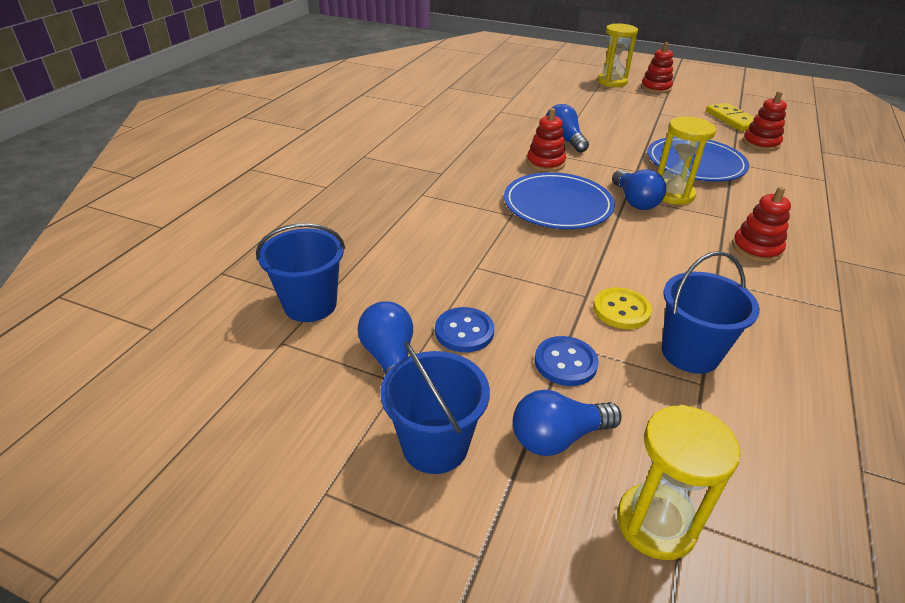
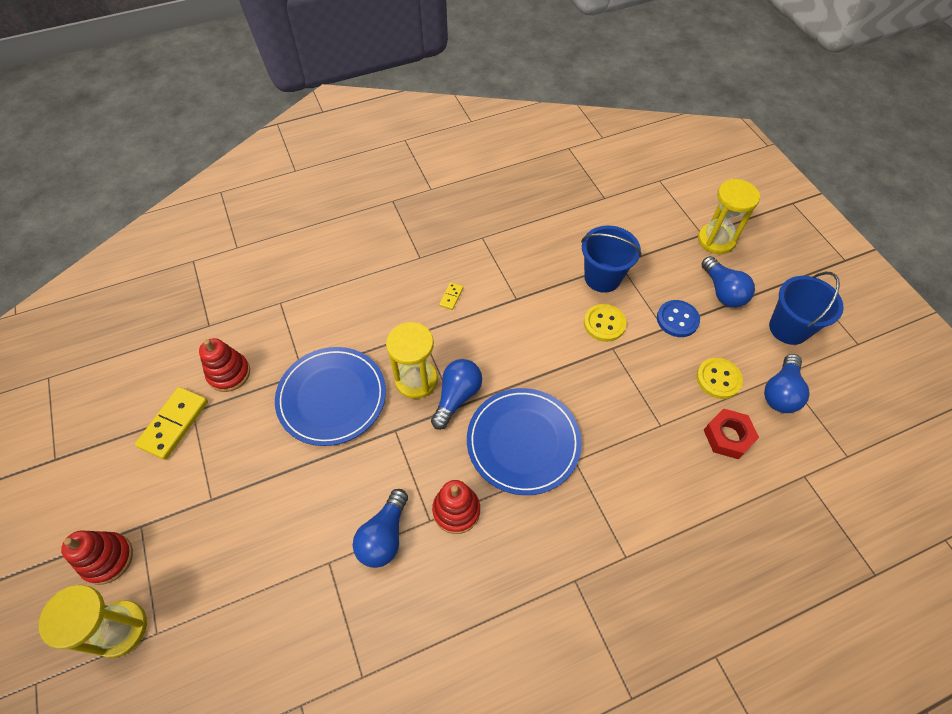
camera: 135 degrees left, 20 degrees up
blue bucket [256,223,345,322] -> none
blue button [435,307,494,352] -> yellow button [696,358,743,399]
blue light bulb [513,390,621,456] -> blue light bulb turned 45 degrees clockwise [702,256,755,307]
red stacking toy [732,187,791,262] -> yellow domino [439,282,463,310]
none -> red nut [704,408,759,459]

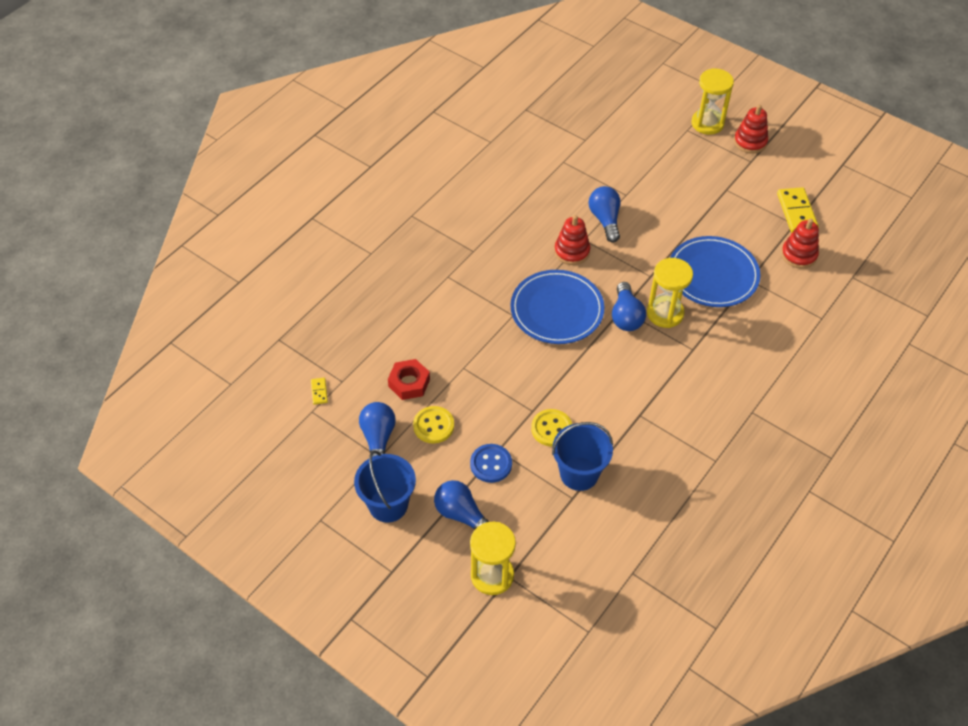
camera: 150 degrees right, 5 degrees down
yellow domino [439,282,463,310] -> yellow domino moved to [311,378,328,405]

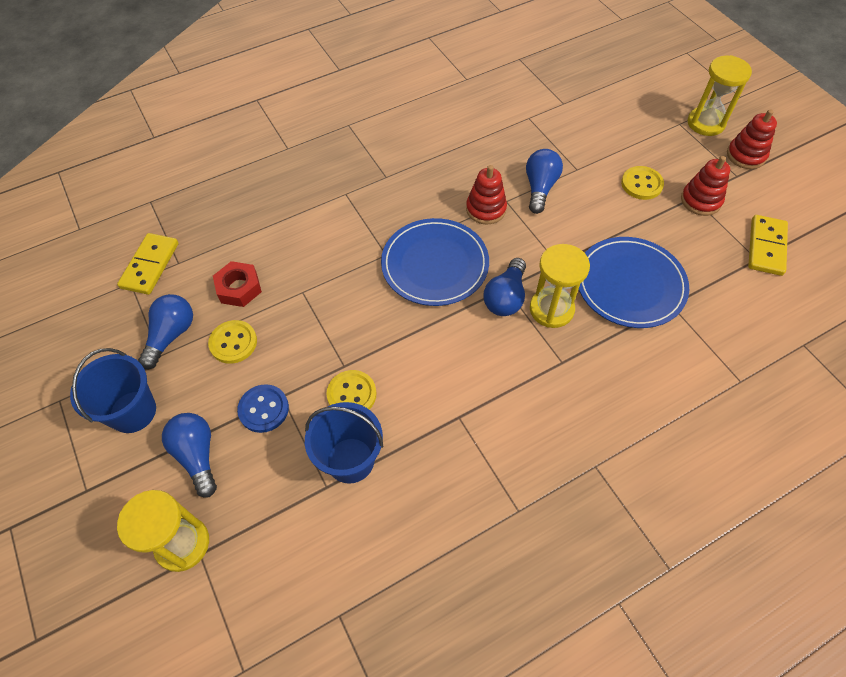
camera: 25 degrees right, 5 degrees up
yellow domino [311,378,328,405] -> yellow domino [117,233,179,295], size x2.11
red stacking toy [781,219,819,269] -> red stacking toy moved to [681,156,730,216]
none -> yellow button [621,166,664,200]

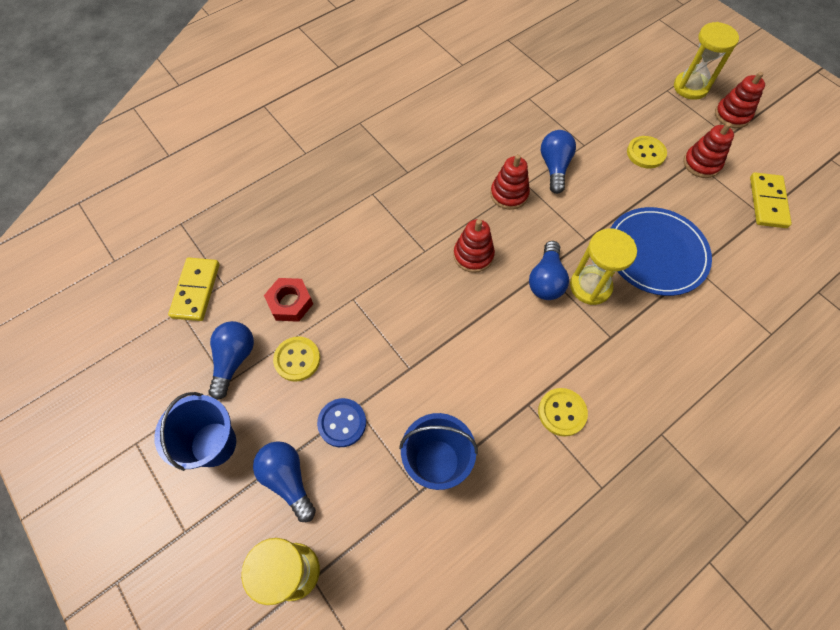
camera: 10 degrees left, 5 degrees up
yellow button [327,370,377,409] -> yellow button moved to [538,388,588,437]
blue plate [381,218,489,306] -> red stacking toy [453,219,495,273]

